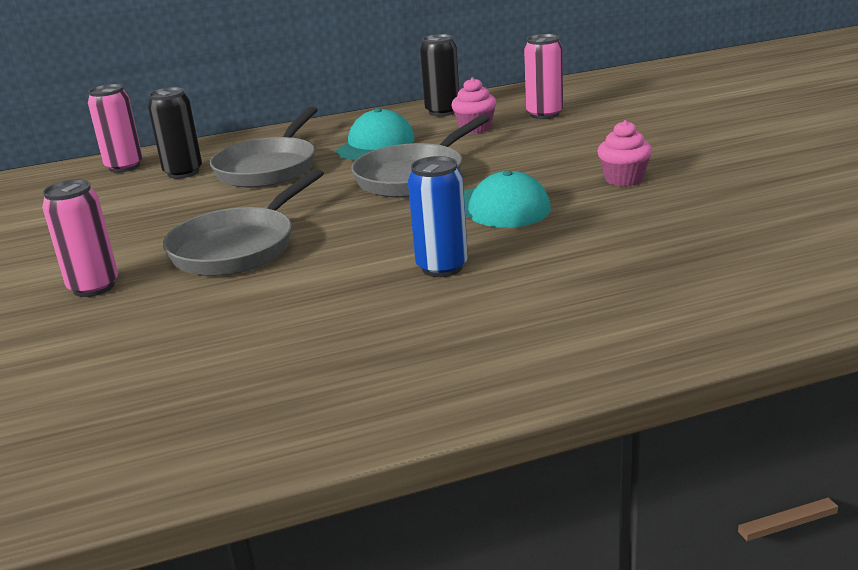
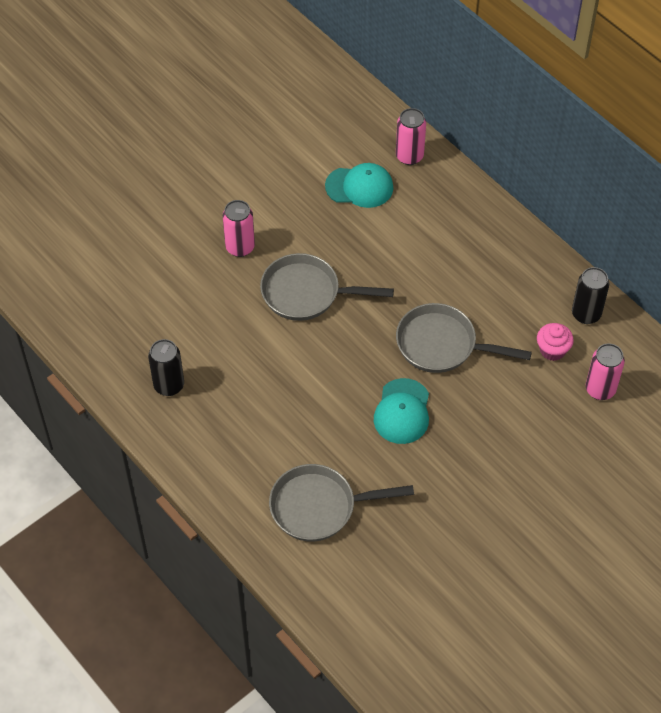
camera: 65 degrees right, 30 degrees up
black can [148,87,202,179] -> black can moved to [148,339,184,396]
grey pan [210,107,317,188] -> grey pan moved to [269,464,414,542]
turquoise cap [336,108,415,160] -> turquoise cap moved to [325,163,393,208]
blue can [408,156,468,277] -> none
pink cupcake [597,120,652,187] -> none

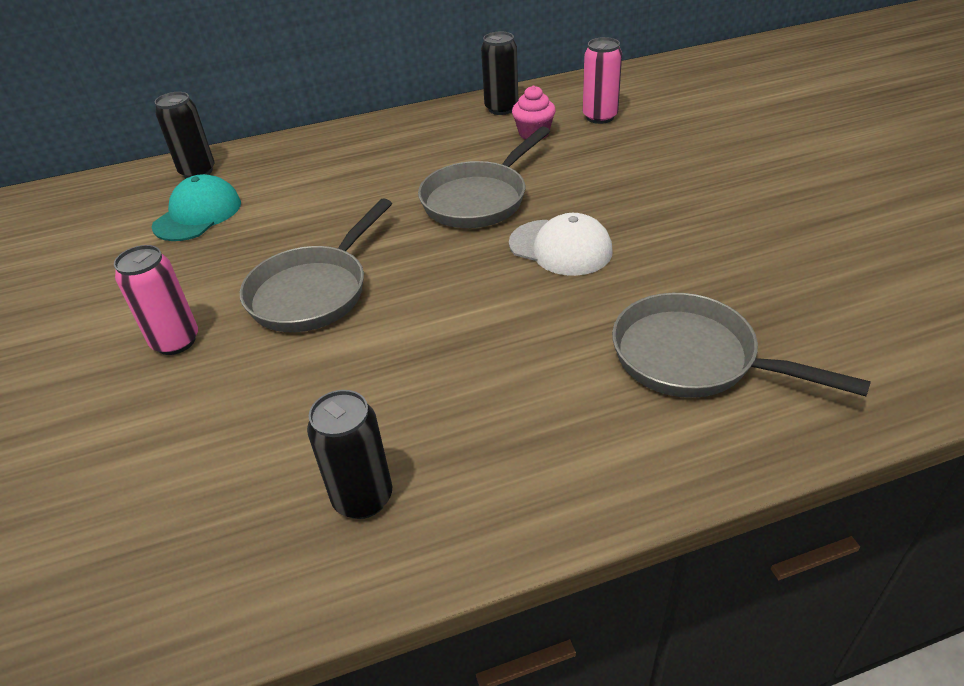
camera: 65 degrees left, 15 degrees down
grey pan [269,464,414,542] -> grey pan turned 105 degrees clockwise [612,293,871,398]
turquoise cap [374,378,429,444] -> white cap [509,213,613,276]
pink can [396,108,426,165] -> black can [155,92,215,178]

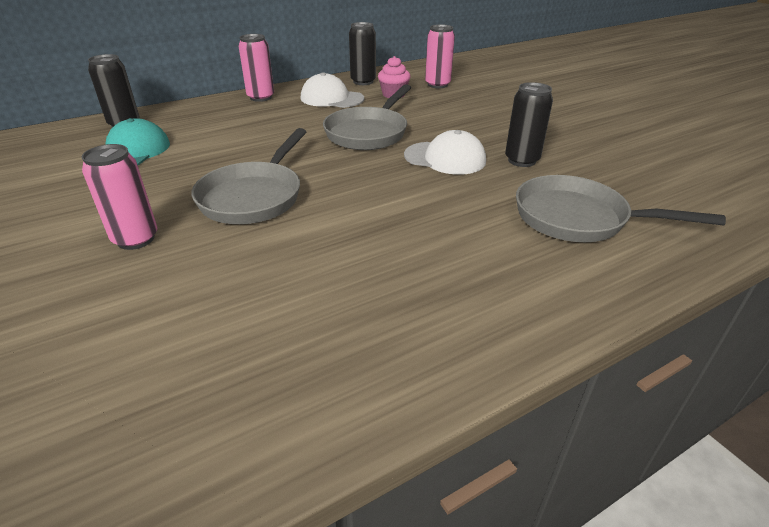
camera: 15 degrees left, 5 degrees down
black can [307,390,392,519] -> black can moved to [505,82,553,167]
none -> pink can [239,34,274,102]
none -> white cap [301,72,364,108]

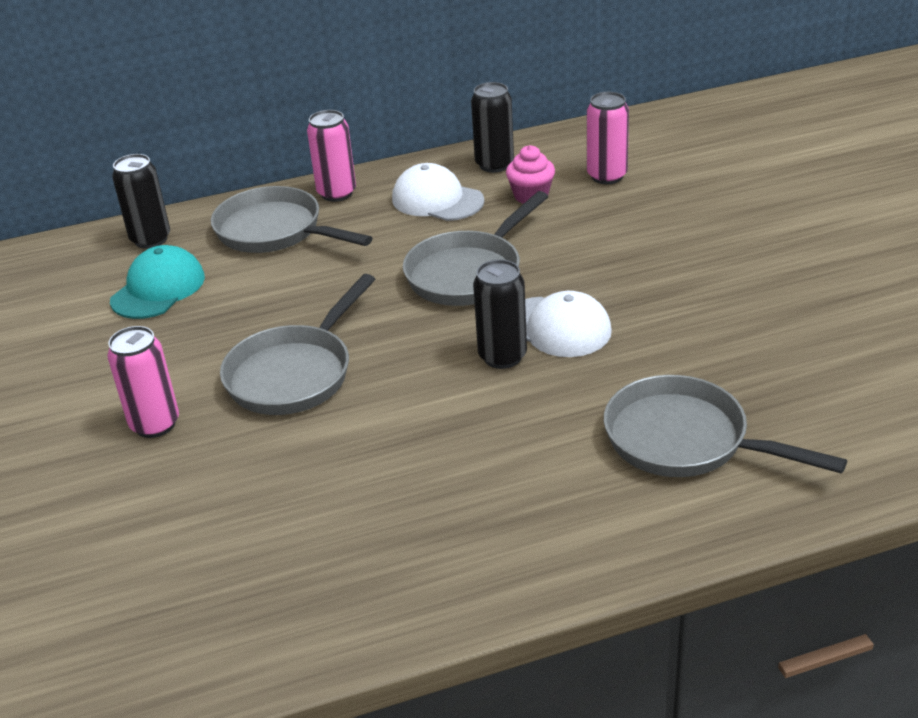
camera: 15 degrees right, 0 degrees up
black can [505,82,553,167] -> black can moved to [473,260,527,369]
none -> grey pan [211,186,372,253]

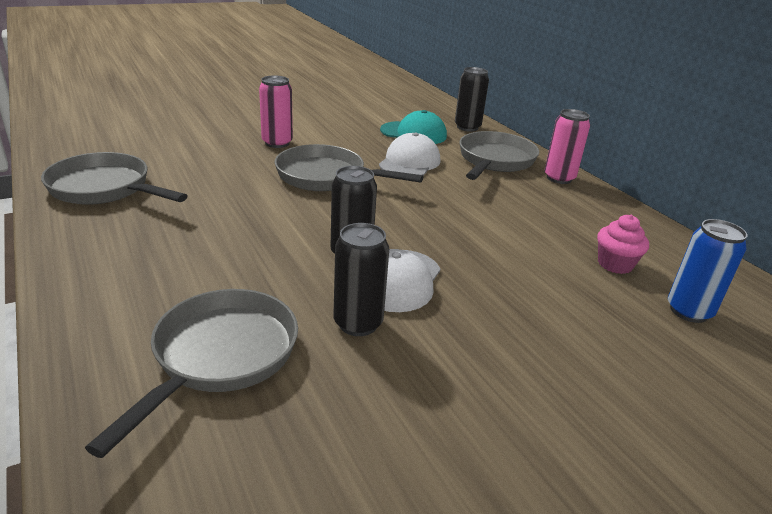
camera: 75 degrees right, 5 degrees down
white cap [392,163,484,221] -> white cap moved to [379,132,440,176]
grey pan [403,191,548,306] -> grey pan moved to [41,152,188,205]
black can [471,82,514,173] -> black can moved to [333,223,389,336]
pink can [587,92,629,184] -> blue can [668,219,747,323]

